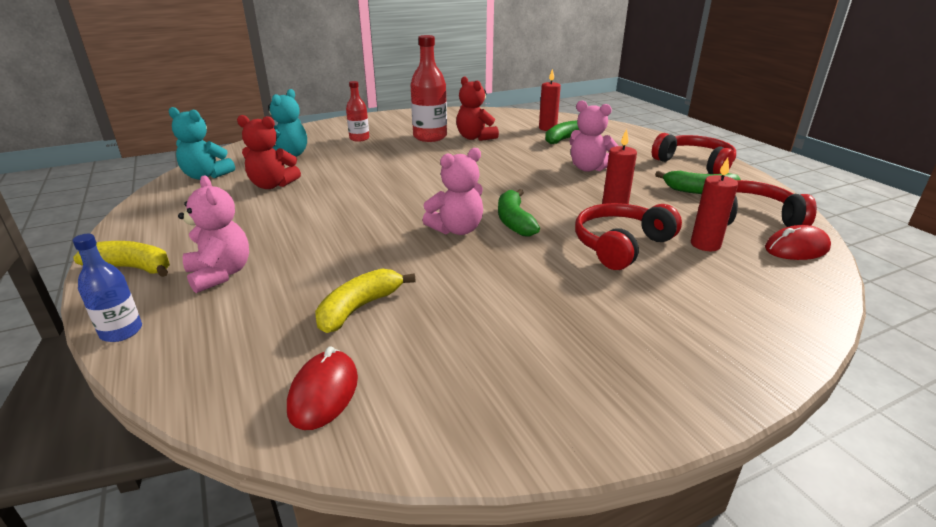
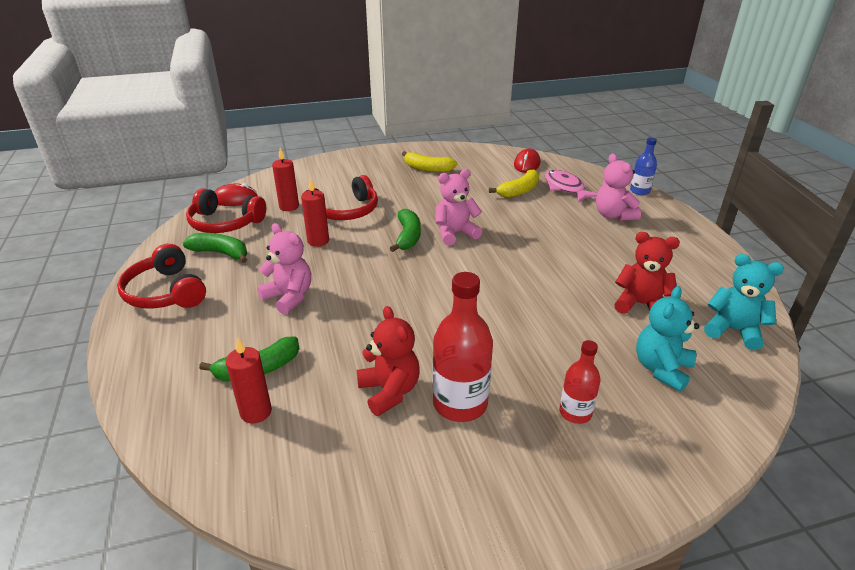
camera: 170 degrees left, 5 degrees up
yellow banana [73,241,170,277] -> yellow banana moved to [402,151,457,172]
none -> pink fish [545,170,598,203]

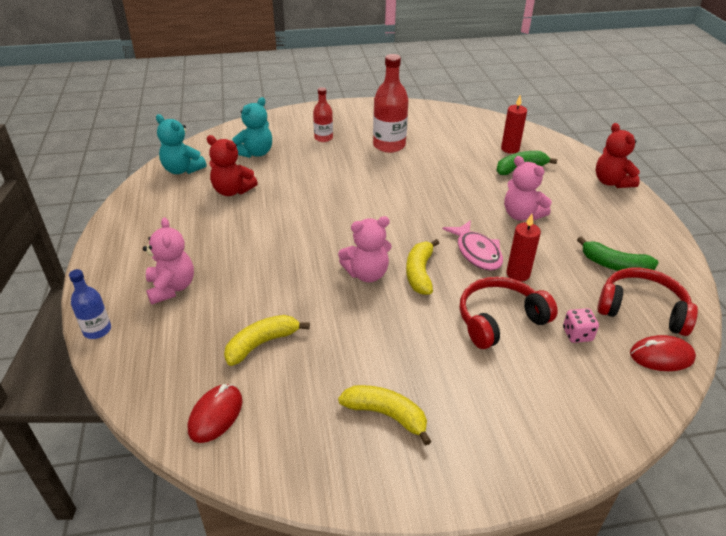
camera: 175 degrees left, 5 degrees up
red headphones [117,244,206,309] -> none
red candle [272,148,299,211] -> pink dice [563,308,599,343]
red teddy bear [357,306,420,416] -> red teddy bear moved to [596,123,640,188]
green banana [390,209,421,252] -> yellow banana [406,239,439,295]
pink fish [545,170,598,203] -> pink fish moved to [443,220,503,271]

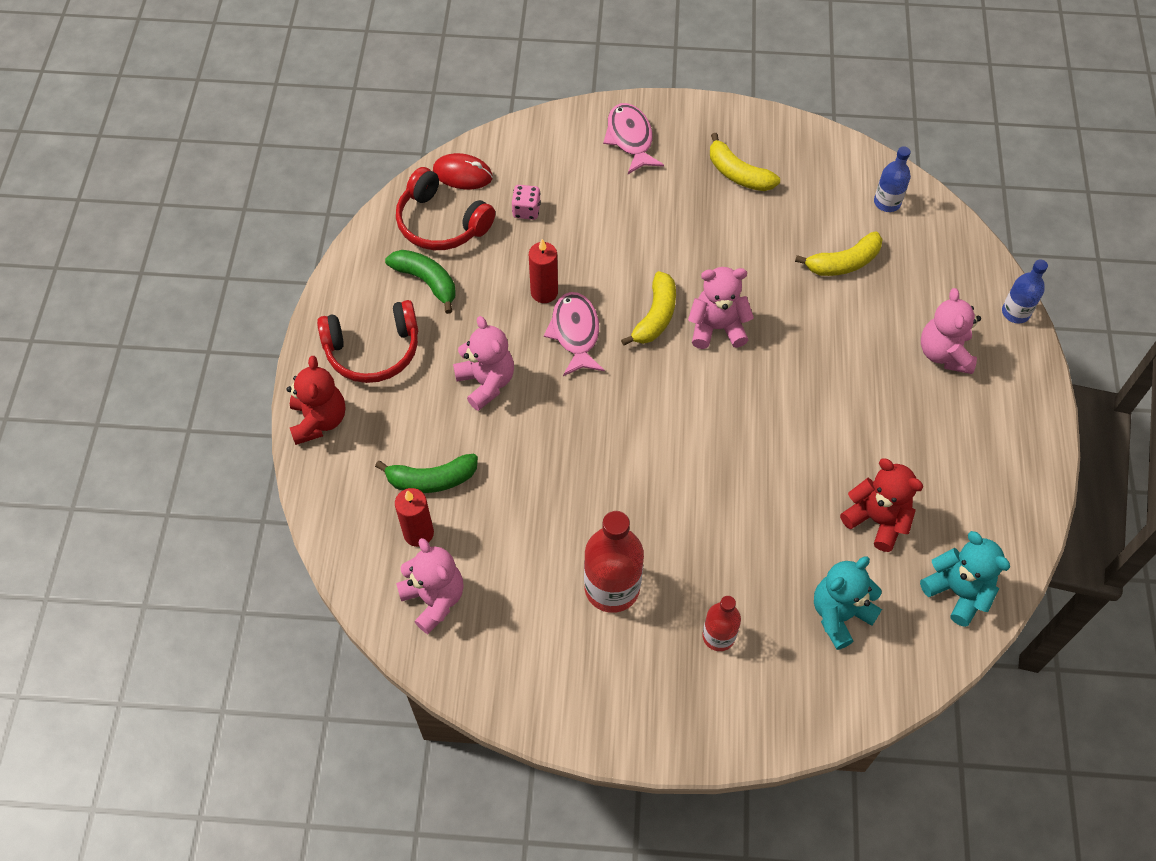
camera: 165 degrees left, 20 degrees up
red mouse [188,384,243,443] -> blue bottle [874,146,911,212]
red headphones [460,277,558,349] -> red headphones moved to [317,300,418,383]
none -> pink teddy bear [396,538,464,634]
none -> pink fish [603,103,664,174]

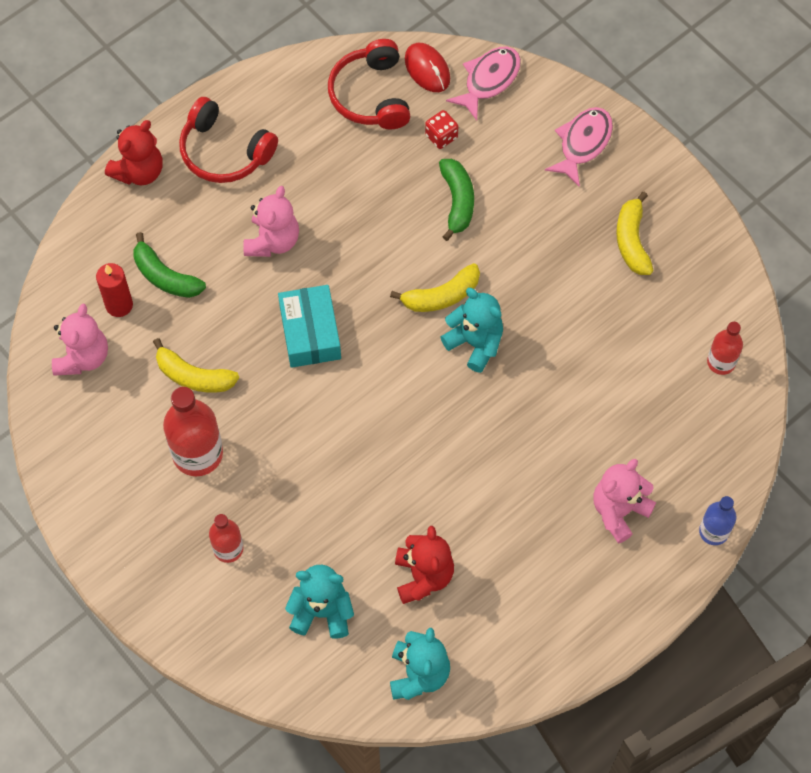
camera: 45 degrees right, 5 degrees up
green banana [385,250,456,314] -> green banana moved to [439,159,474,241]
pink dice [512,185,541,220] -> red dice [425,110,458,149]
red candle [529,239,558,303] -> none
pink fish [544,292,605,376] -> pink fish moved to [446,47,521,120]
pink teddy bear [688,267,754,349] -> turquoise teddy bear [440,288,503,373]
yellow banana [795,231,883,276] -> yellow banana moved to [153,338,239,393]
blue bottle [874,146,911,212] -> red bottle [707,322,743,375]
none -> turquoise box [278,285,341,368]

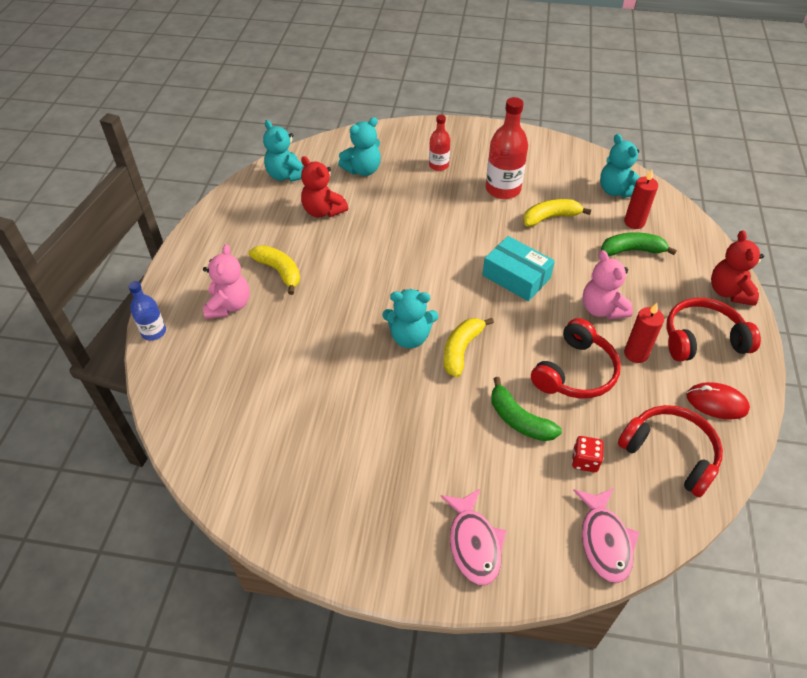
camera: 140 degrees right, 15 degrees down
pink teddy bear [52,304,108,376] -> turquoise teddy bear [600,134,640,198]
red mouse [405,43,450,92] -> red mouse moved to [686,382,750,420]
yellow banana [616,192,654,275] -> yellow banana moved to [248,245,300,295]
red bottle [707,322,743,375] -> none
none -> red headphones [531,318,621,399]
none -> red candle [624,303,664,363]

